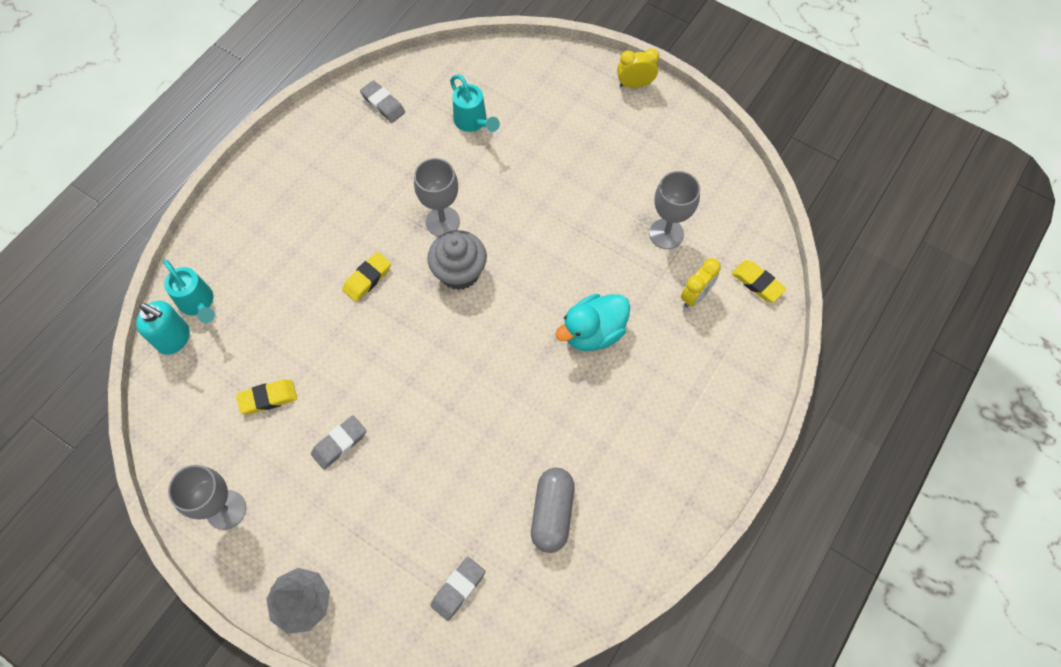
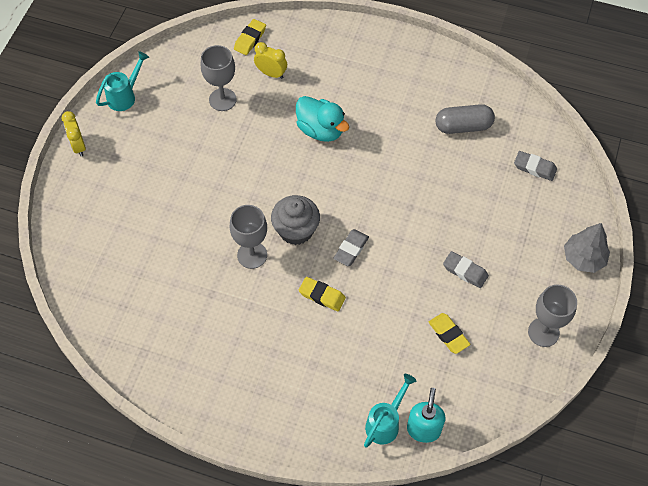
camera: 105 degrees left, 5 degrees down
grey eraser [360,80,405,123] -> grey eraser moved to [333,229,369,266]
turquoise watering can [450,75,500,132] -> turquoise watering can moved to [96,51,149,111]

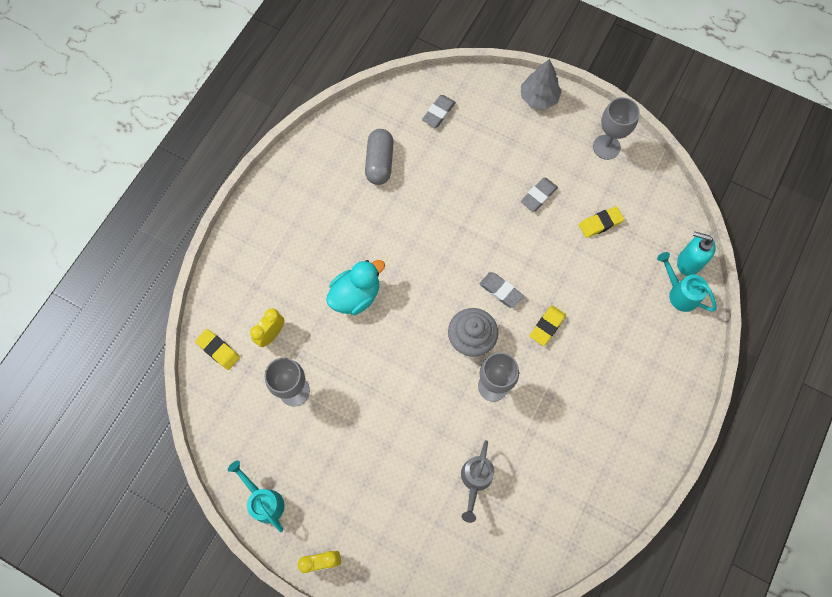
camera: 80 degrees left, 10 degrees up
none -> grey watering can [461,440,494,523]

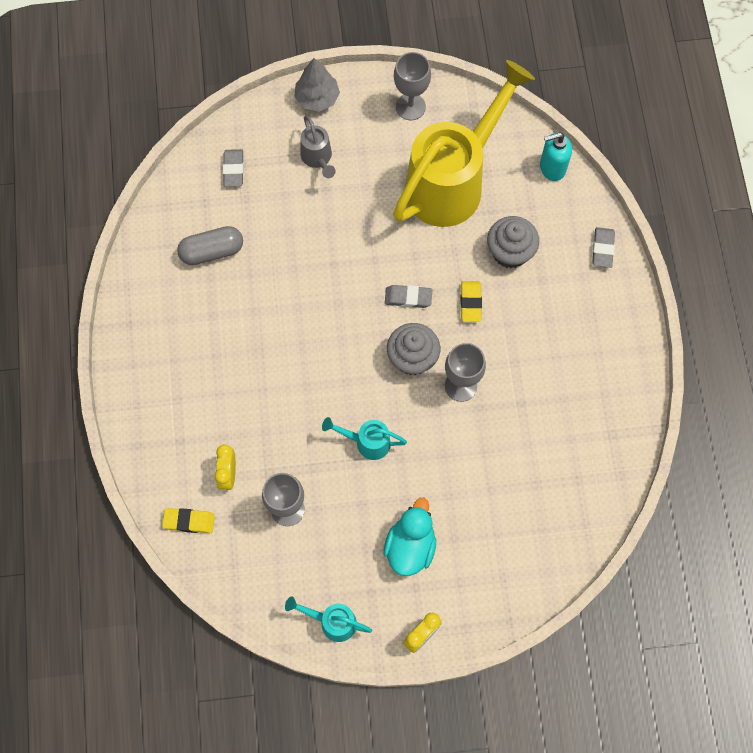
camera: 35 degrees left, 0 degrees up
turquoise duck [326,260,385,315] -> turquoise duck moved to [384,498,436,576]
grey capsule [365,129,394,185] -> grey capsule turned 75 degrees counterclockwise [177,226,243,265]
grey watering can [461,440,494,523] -> grey watering can moved to [301,115,336,178]
grey eraser [521,177,558,212] -> grey eraser moved to [592,227,615,268]
yellow eraser [579,206,624,238] -> yellow watering can [393,60,535,227]
turquoise watering can [657,252,717,312] -> turquoise watering can moved to [322,417,407,460]
none -> grey cupcake [487,216,539,268]

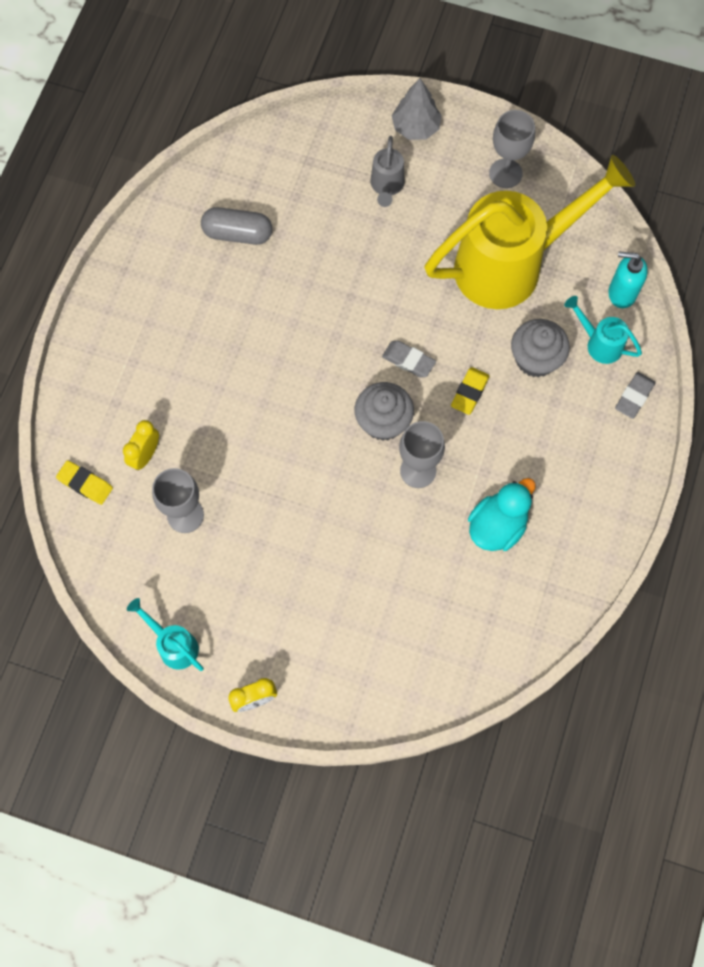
camera: 25 degrees right, 0 degrees up
grey eraser [223,149,244,187] -> none
turquoise watering can [322,417,407,460] -> turquoise watering can moved to [564,296,642,364]
turquoise duck [384,498,436,576] -> turquoise duck moved to [468,478,536,551]

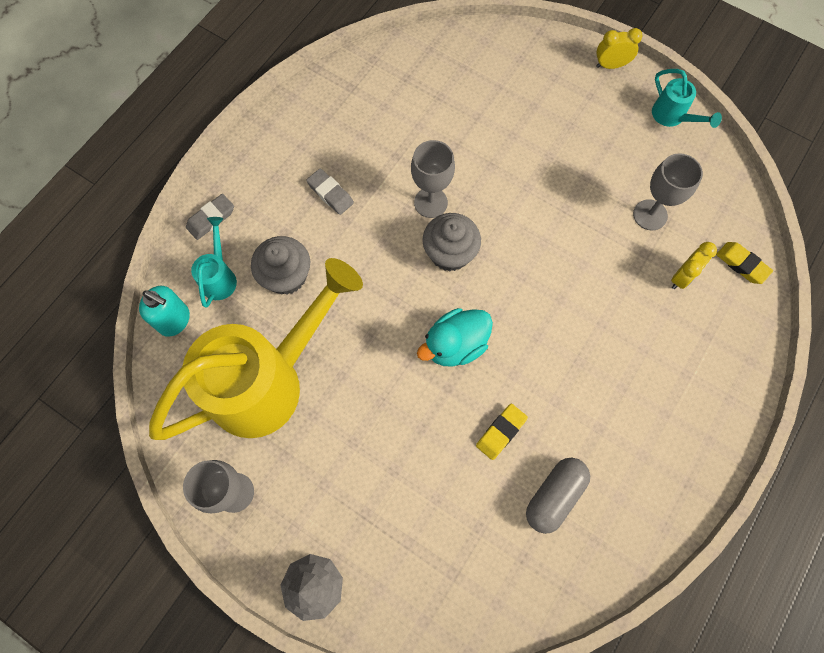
camera: 165 degrees left, 0 degrees up
grey capsule [201,207,272,245] -> grey capsule turned 75 degrees counterclockwise [526,458,590,534]
grey watering can [371,136,405,207] -> none
grey eraser [382,341,436,377] -> grey eraser moved to [306,168,354,215]
yellow watering can [424,155,635,309] -> yellow watering can turned 150 degrees clockwise [149,258,363,440]
yellow eraser [451,367,490,415] -> yellow eraser moved to [476,404,528,460]
turquoise duck [468,478,536,551] -> turquoise duck moved to [417,308,493,367]
turquoise watering can [564,296,642,364] -> turquoise watering can turned 135 degrees counterclockwise [191,217,237,308]

